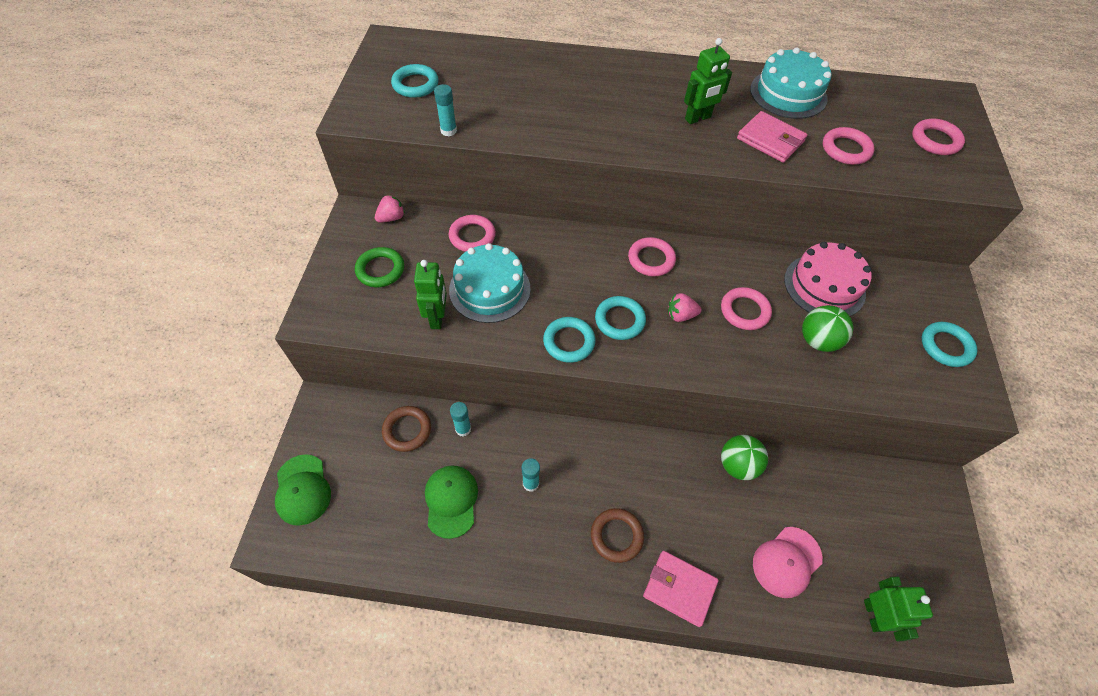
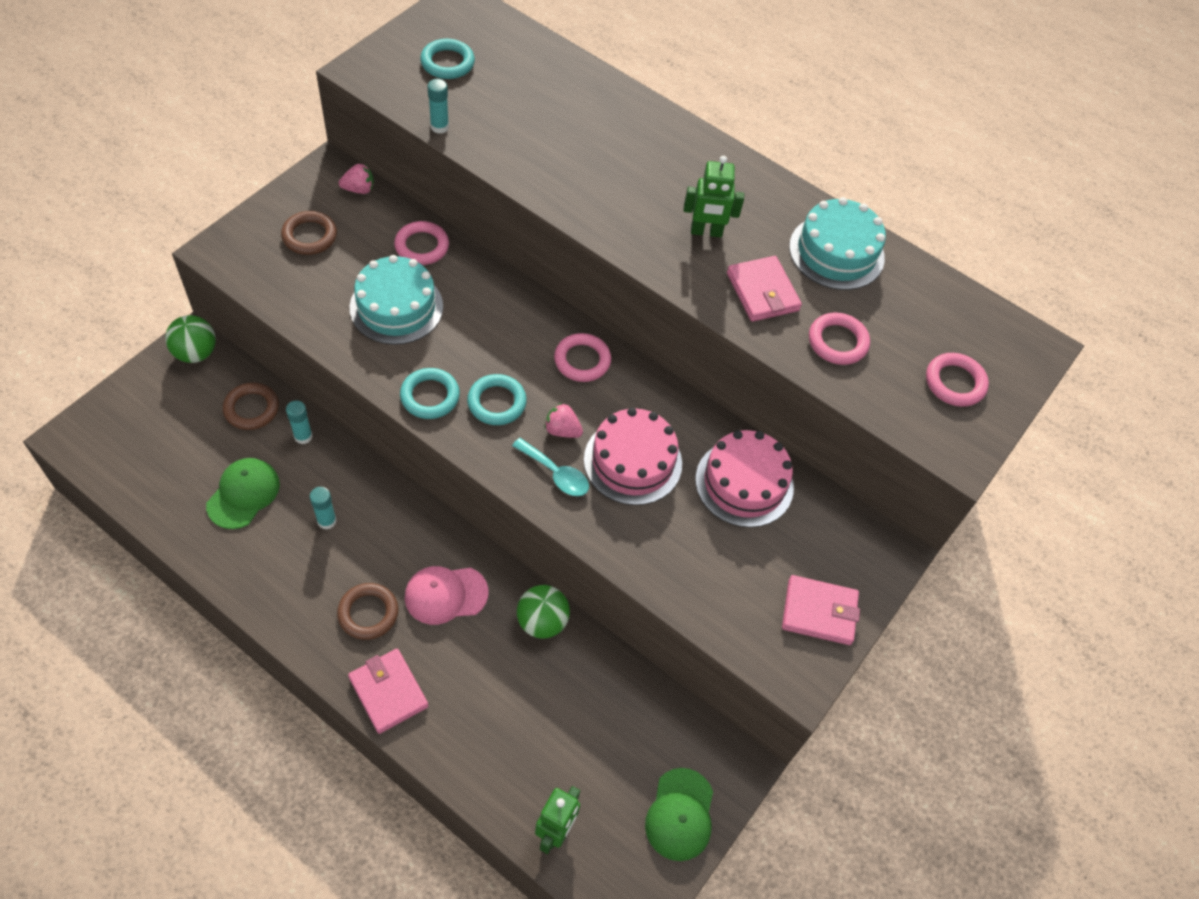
camera: 25 degrees right, 0 degrees up
green cap [275,454,331,526] -> green cap moved to [645,768,713,861]
green ring [355,247,404,287] -> brown ring [281,211,337,255]
green robot [414,260,447,329] -> none
pink ring [721,287,772,330] -> pink cake [584,408,682,505]
pink cap [753,527,823,598] -> pink cap moved to [405,566,489,625]
green ball [802,305,854,352] -> green ball moved to [165,315,216,363]
turquoise ring [921,322,977,367] -> pink wallet [782,575,860,645]
none -> turquoise spoon [512,438,589,496]

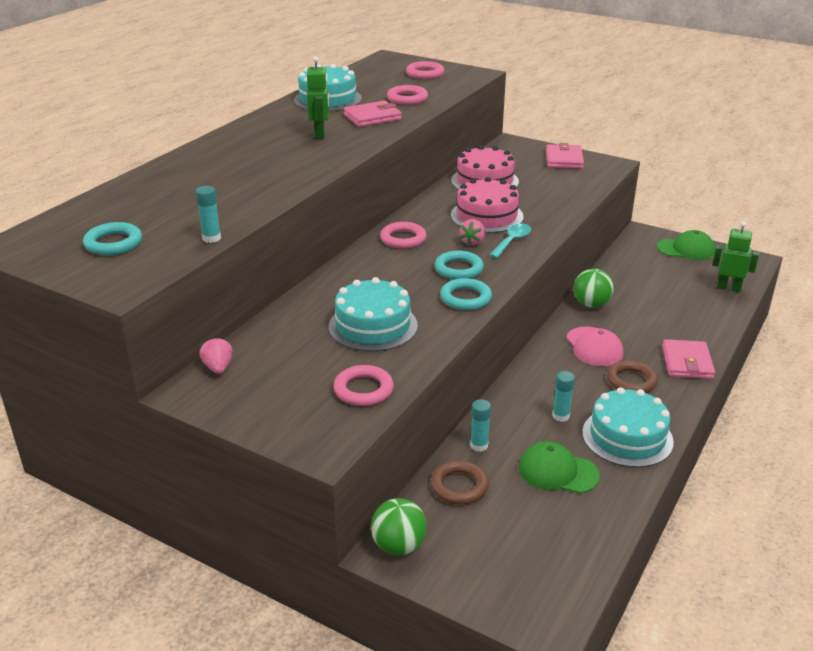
camera: 90 degrees left, 25 degrees down
brown ring [281,211,337,255] -> none
pink wallet [348,649,428,734] -> pink wallet turned 45 degrees counterclockwise [662,339,715,379]
pink ring [394,221,449,265] -> pink ring moved to [333,365,394,406]
none -> turquoise cake [582,387,674,468]

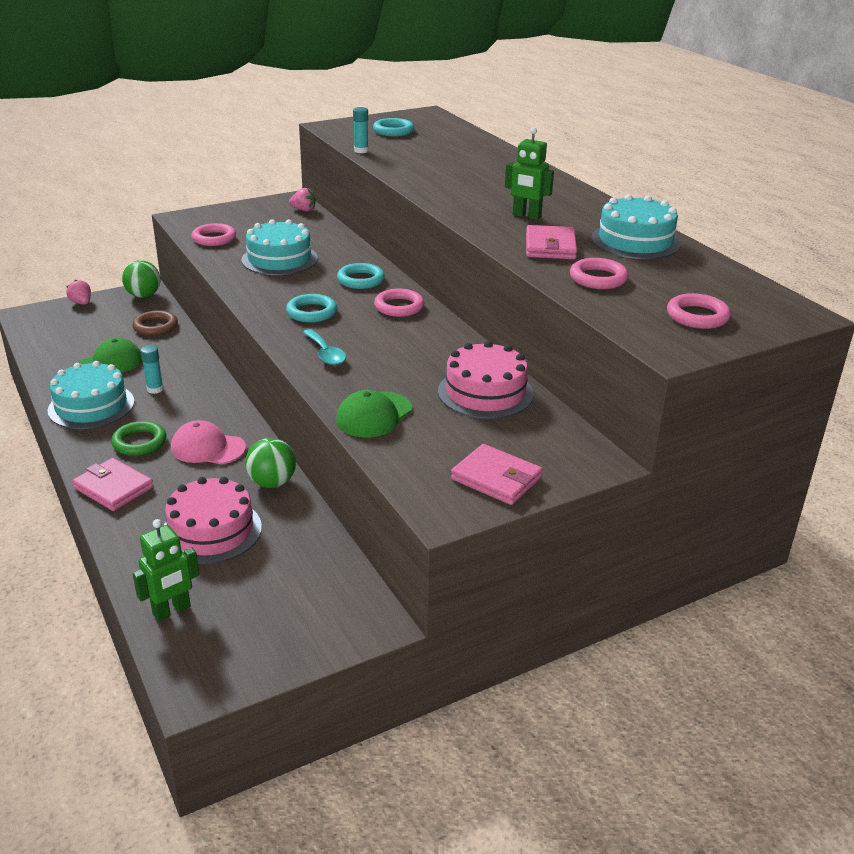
camera: 120 degrees right, 0 degrees up
turquoise ring [440,278,492,310] -> turquoise ring moved to [337,263,385,289]
pink cake [451,177,524,233] -> pink cake moved to [164,477,262,564]
pink strawberry [459,219,485,245] -> pink strawberry moved to [66,280,91,305]
turquoise glue stick [470,399,491,452] -> none
brown ring [607,360,658,393] -> green ring [111,421,166,456]
green cap [657,230,715,260] -> green cap moved to [336,390,412,437]

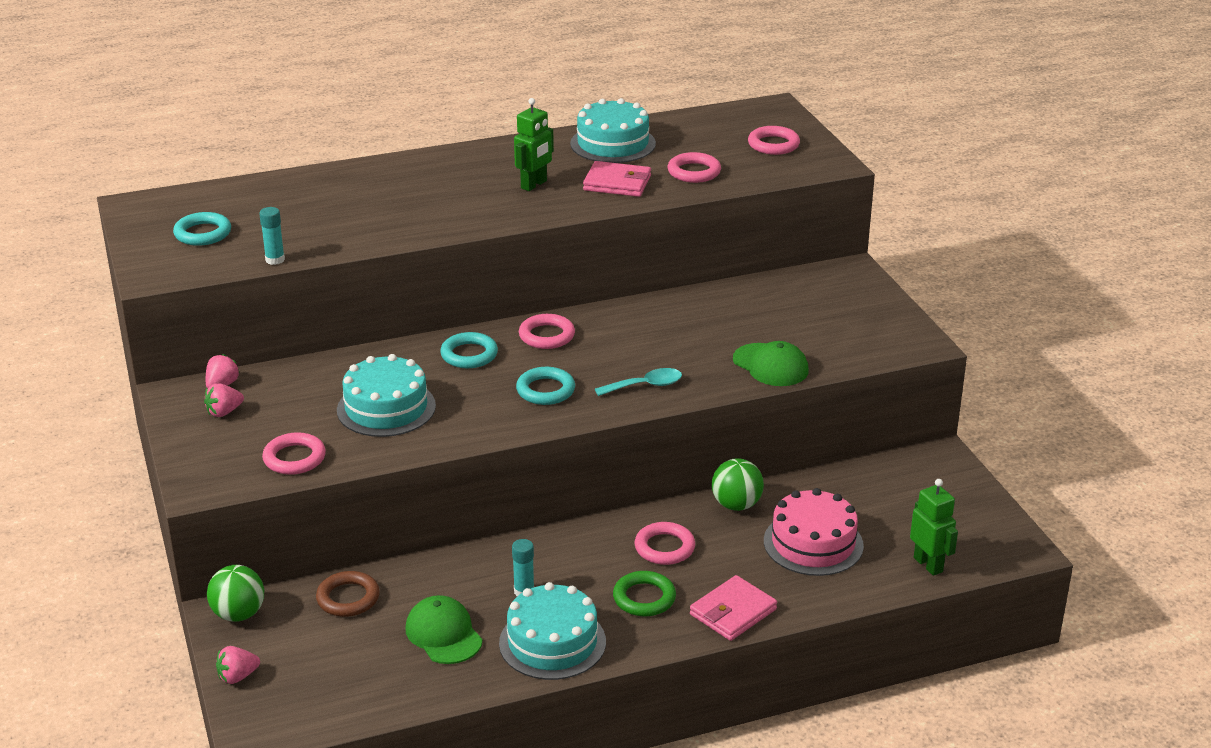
camera: 80 degrees left, 0 degrees up
pink cap [171,420,246,464] -> pink ring [635,522,695,565]
pink cake [438,341,534,419] -> none
pink wallet [451,444,543,505] -> none
none -> pink strawberry [204,383,244,417]

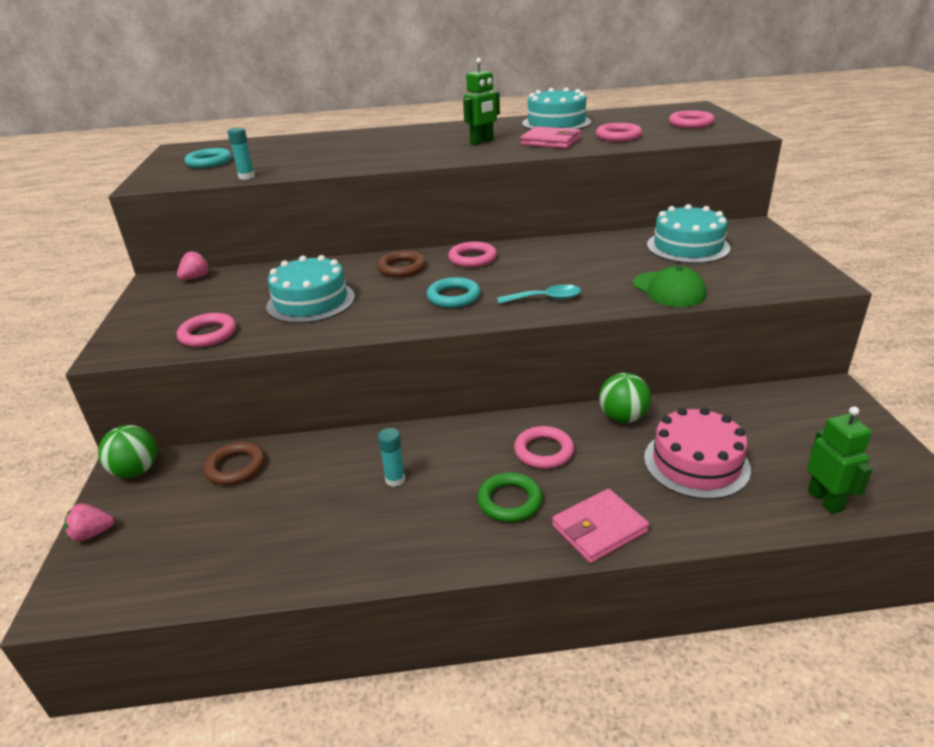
camera: 15 degrees right, 0 degrees up
pink strawberry [204,383,244,417] -> none
green cap [405,595,483,664] -> none
turquoise ring [440,332,498,368] -> brown ring [377,251,426,277]
turquoise cake [499,582,606,680] -> turquoise cake moved to [647,204,731,264]

